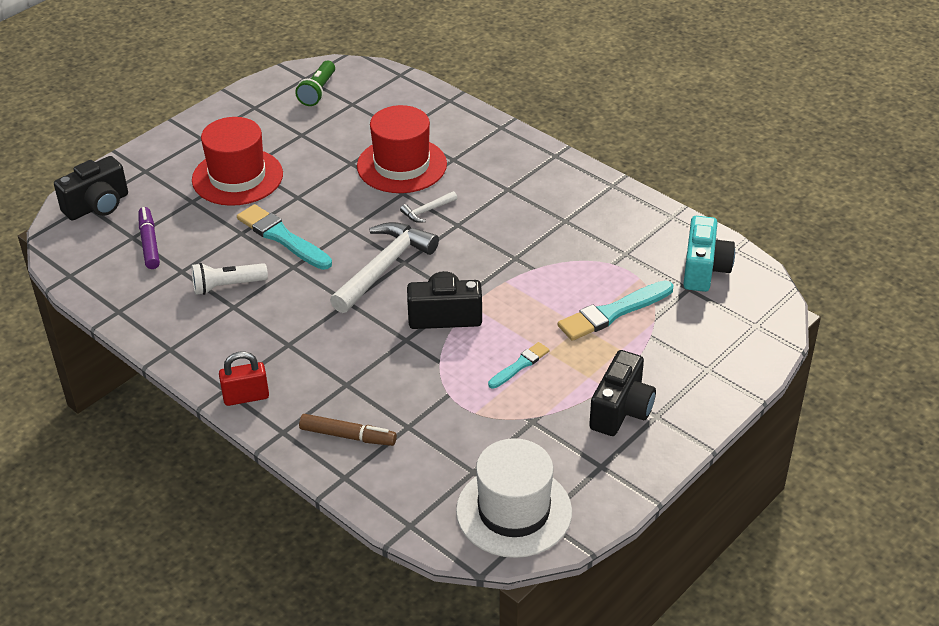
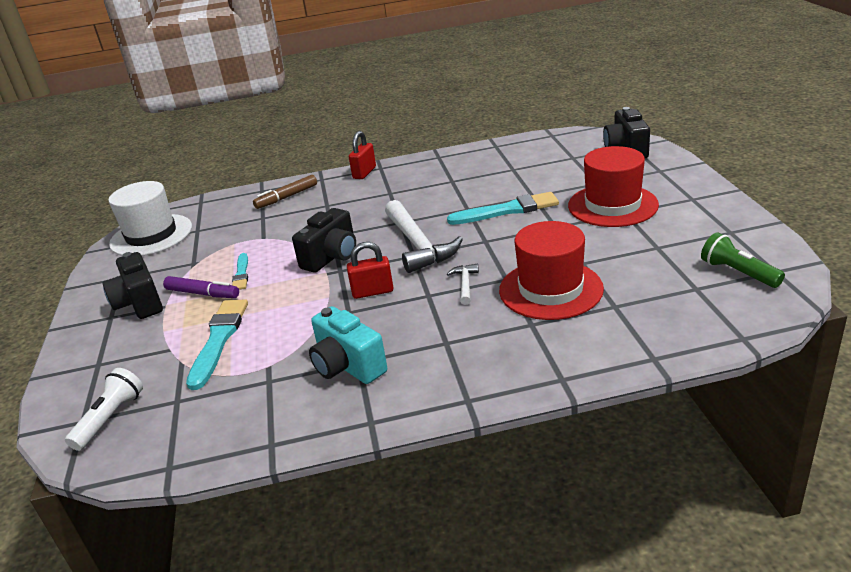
camera: 130 degrees right, 10 degrees down
purple marker [138,207,160,269] -> purple marker moved to [163,276,239,298]
white flashlight [192,263,268,295] -> white flashlight moved to [65,368,143,451]
turquoise camera [683,216,735,292] -> turquoise camera moved to [309,306,387,384]
none -> red padlock [347,242,393,299]

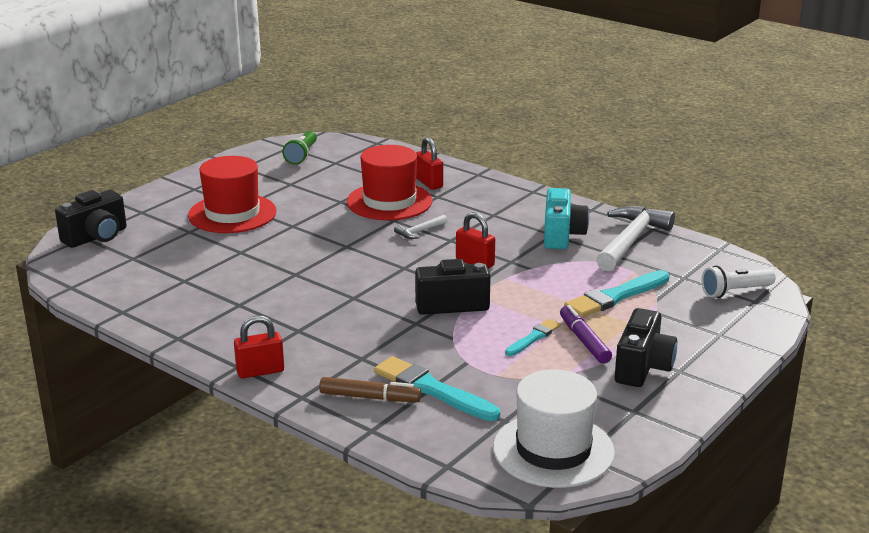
camera: 135 degrees left, 5 degrees down
white hammer [385,200,463,273] -> white hammer moved to [596,206,675,271]
turquoise brush [447,192,559,225] -> turquoise brush moved to [374,356,500,421]
none -> red padlock [416,137,443,190]

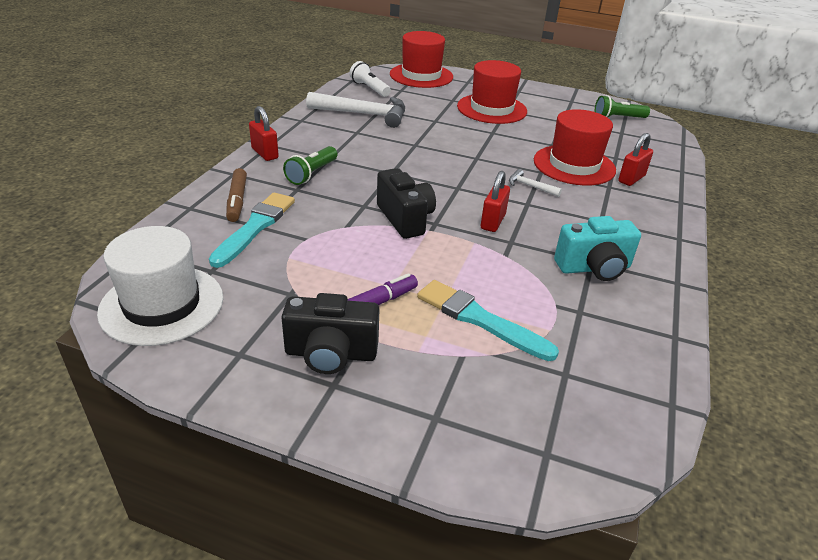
camera: 70 degrees right, 10 degrees up
black camera [55,190,127,248] -> red hat [390,31,453,88]
turquoise brush [505,319,561,356] -> none
white hammer [596,206,675,271] -> white hammer moved to [306,92,405,128]
white flashlight [701,266,776,298] -> white flashlight moved to [349,61,391,97]
none -> green flashlight [283,146,338,185]

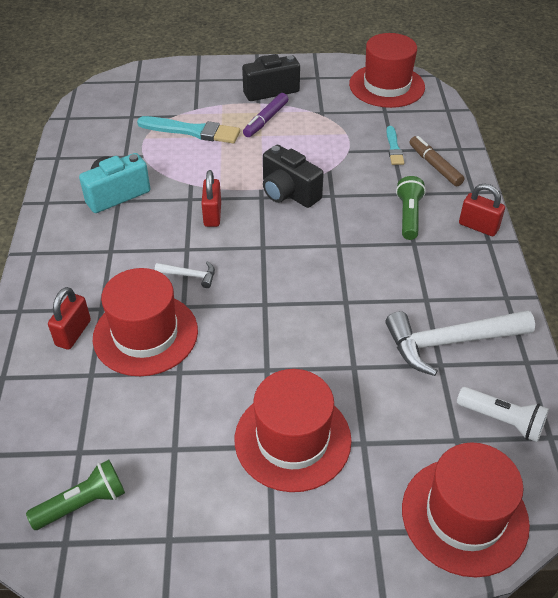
camera: 160 degrees right, 10 degrees up
white hat [97,226,223,346] -> red hat [349,33,425,108]
turquoise brush [209,192,295,268] -> turquoise brush [386,126,404,165], size x0.57

